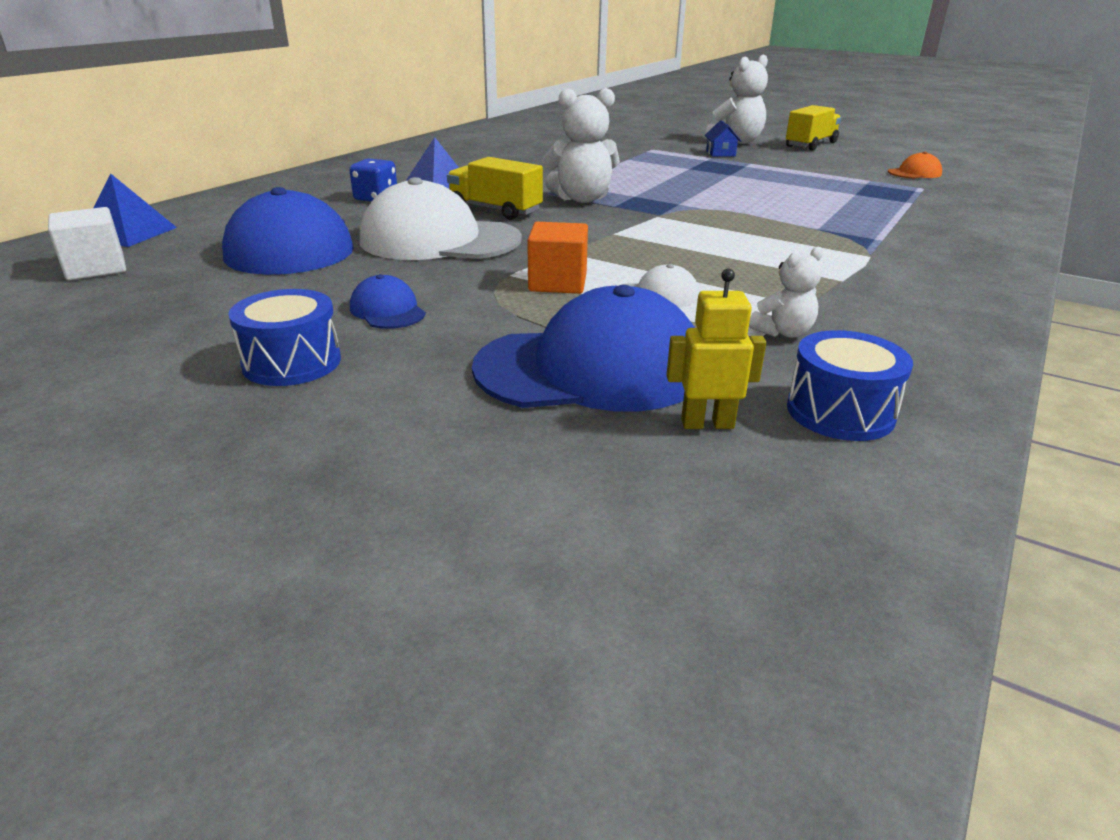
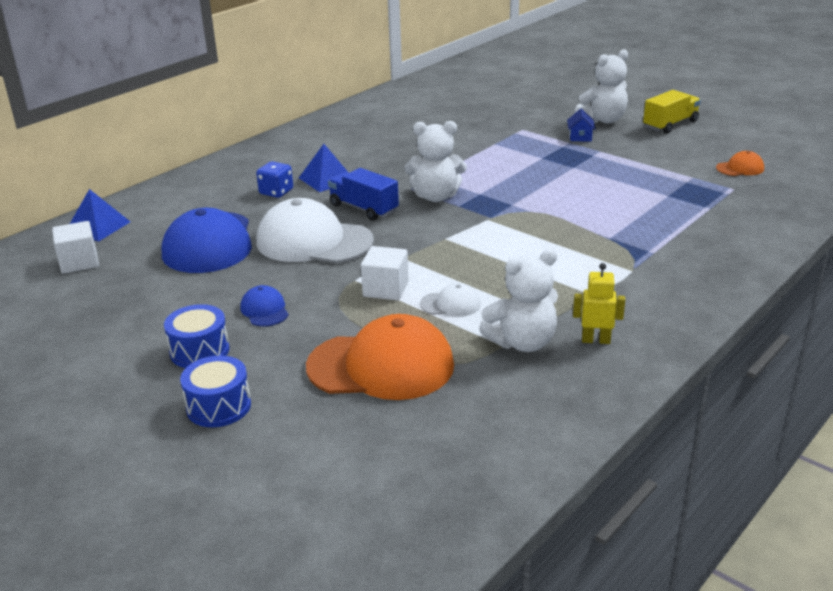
camera: 10 degrees right, 0 degrees up
yellow truck [447,157,543,220] -> blue truck [328,168,399,221]
blue cap [472,285,695,412] -> orange cap [306,314,454,400]
orange cube [527,222,588,294] -> white cube [361,246,409,300]
yellow robot [666,269,766,429] -> yellow robot moved to [573,263,625,344]
white teddy bear [749,247,823,338] -> white teddy bear [479,248,558,352], size x1.79
blue drum [787,330,913,441] -> blue drum moved to [180,355,251,427]

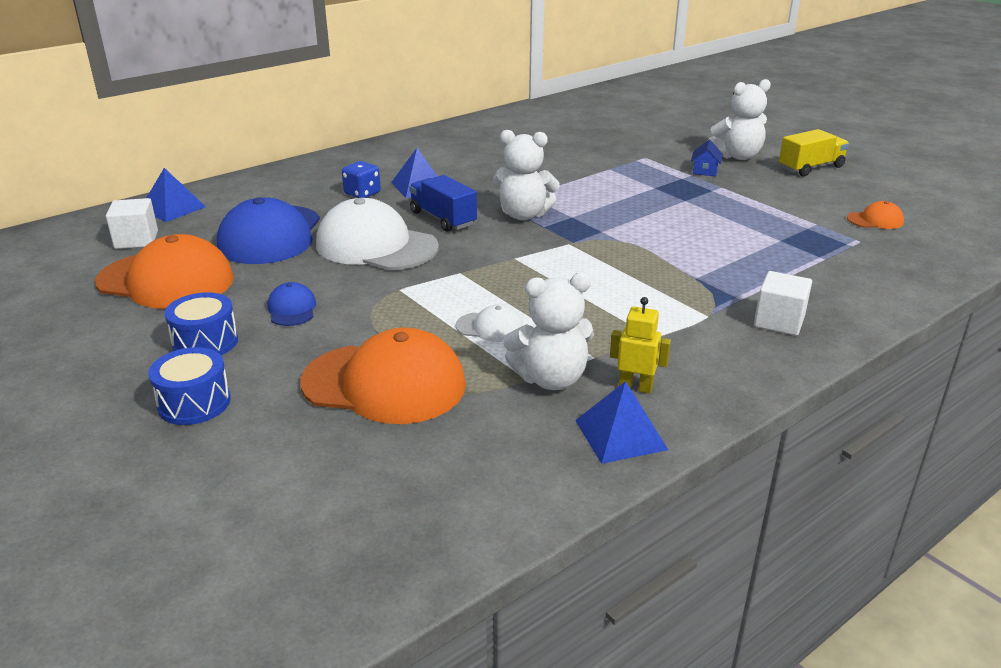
camera: 10 degrees right, 0 degrees up
white cube [361,246,409,300] -> white cube moved to [754,271,812,336]
none -> orange cap [95,234,234,309]
none -> blue pyramid [575,381,668,464]

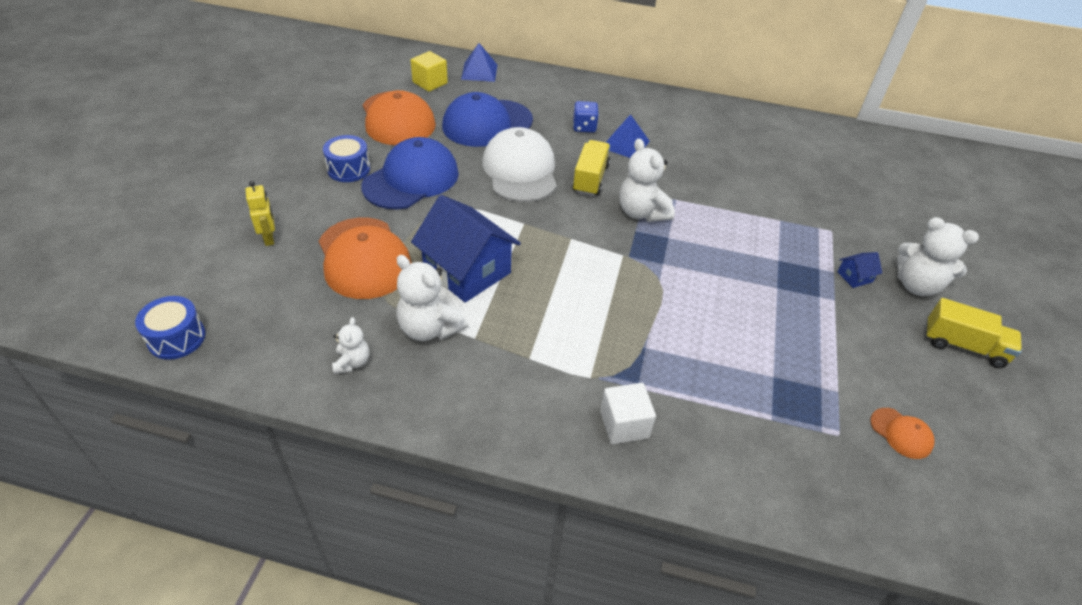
camera: 50 degrees right, 15 degrees up
white cube [106,198,158,249] -> yellow cube [410,51,448,92]
blue drum [148,347,231,425] -> blue drum moved to [135,296,206,360]
blue cap [267,282,316,326] -> blue cap [361,137,459,210], size x2.21
blue truck [409,175,477,232] -> yellow truck [572,140,610,196]
white cap [456,304,523,342] -> blue house [411,195,521,303]
blue pyramid [575,381,668,464] -> none
yellow robot [610,297,671,394] -> yellow robot moved to [245,181,275,246]
none -> white teddy bear [332,317,369,374]

